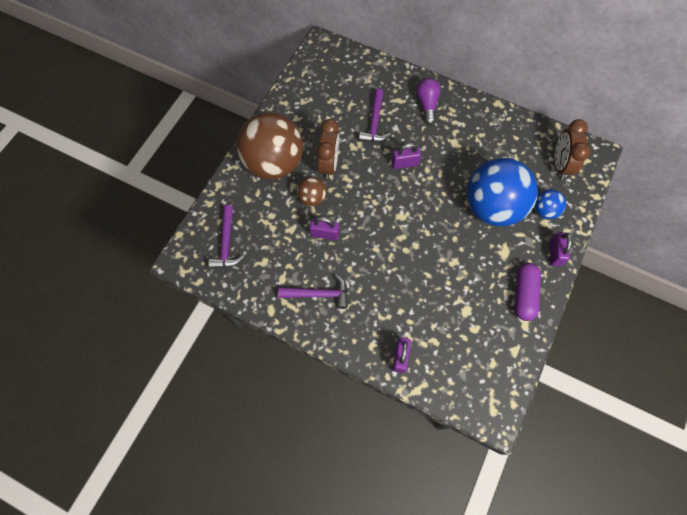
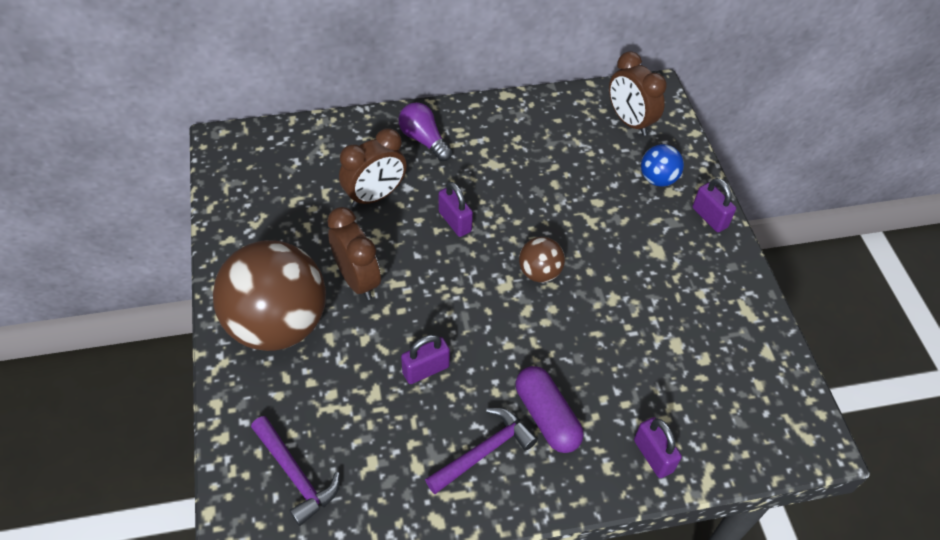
camera: 40 degrees left, 15 degrees down
brown ball [297,177,326,206] -> brown ball moved to [519,237,565,282]
purple hammer [359,89,391,142] -> brown clock [339,128,407,208]
purple padlock [392,143,421,169] -> purple padlock turned 75 degrees counterclockwise [439,182,473,237]
blue ball [467,158,538,226] -> none
purple capsule [515,263,541,321] -> purple capsule moved to [516,366,583,453]

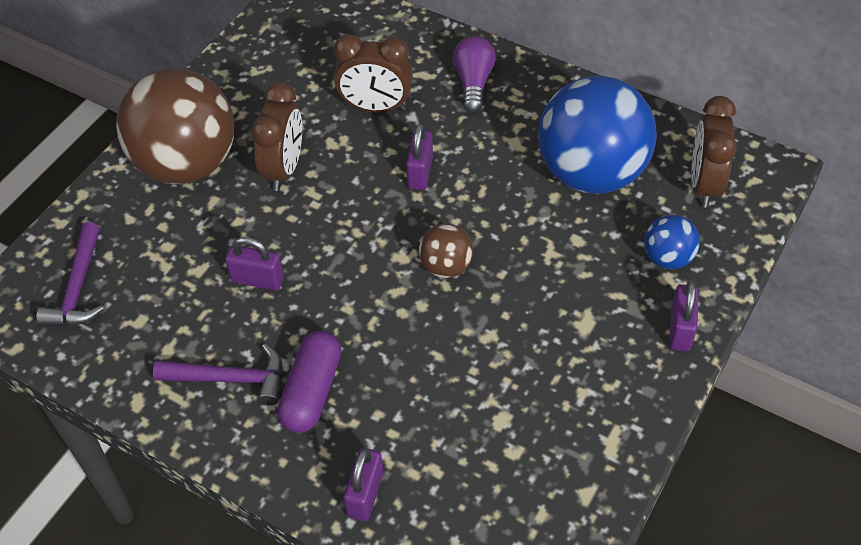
camera: 45 degrees right, 0 degrees up
none -> blue ball [538,76,657,194]

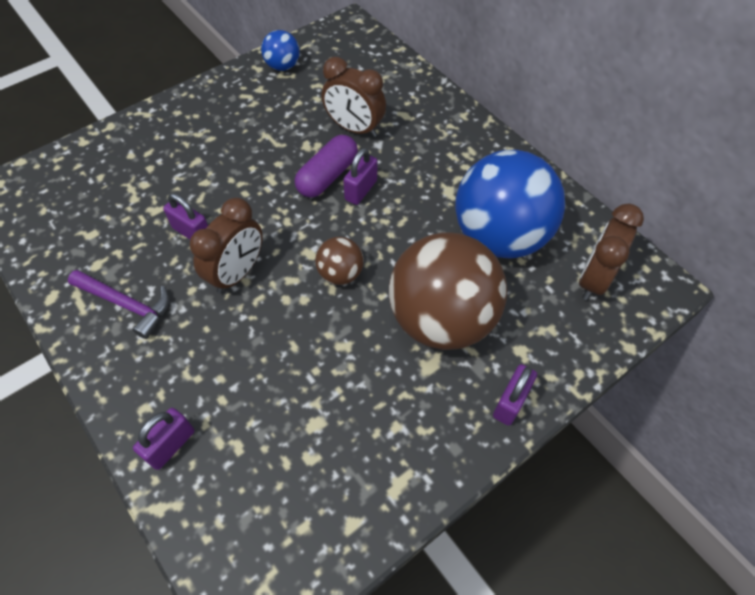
camera: 20 degrees right, 5 degrees up
purple hammer [36,222,104,326] -> none
brown ball [116,68,234,184] -> brown ball moved to [389,232,507,350]
brown clock [251,81,302,191] -> brown clock moved to [190,198,263,294]
purple capsule [278,331,341,433] -> purple capsule moved to [295,135,358,198]
purple light bulb [453,36,496,113] -> none
blue ball [644,215,700,269] -> blue ball moved to [261,30,300,71]

